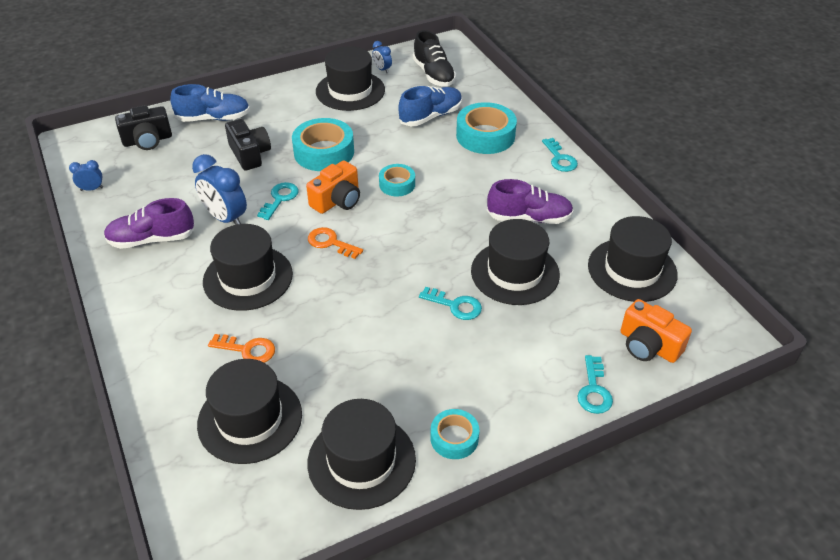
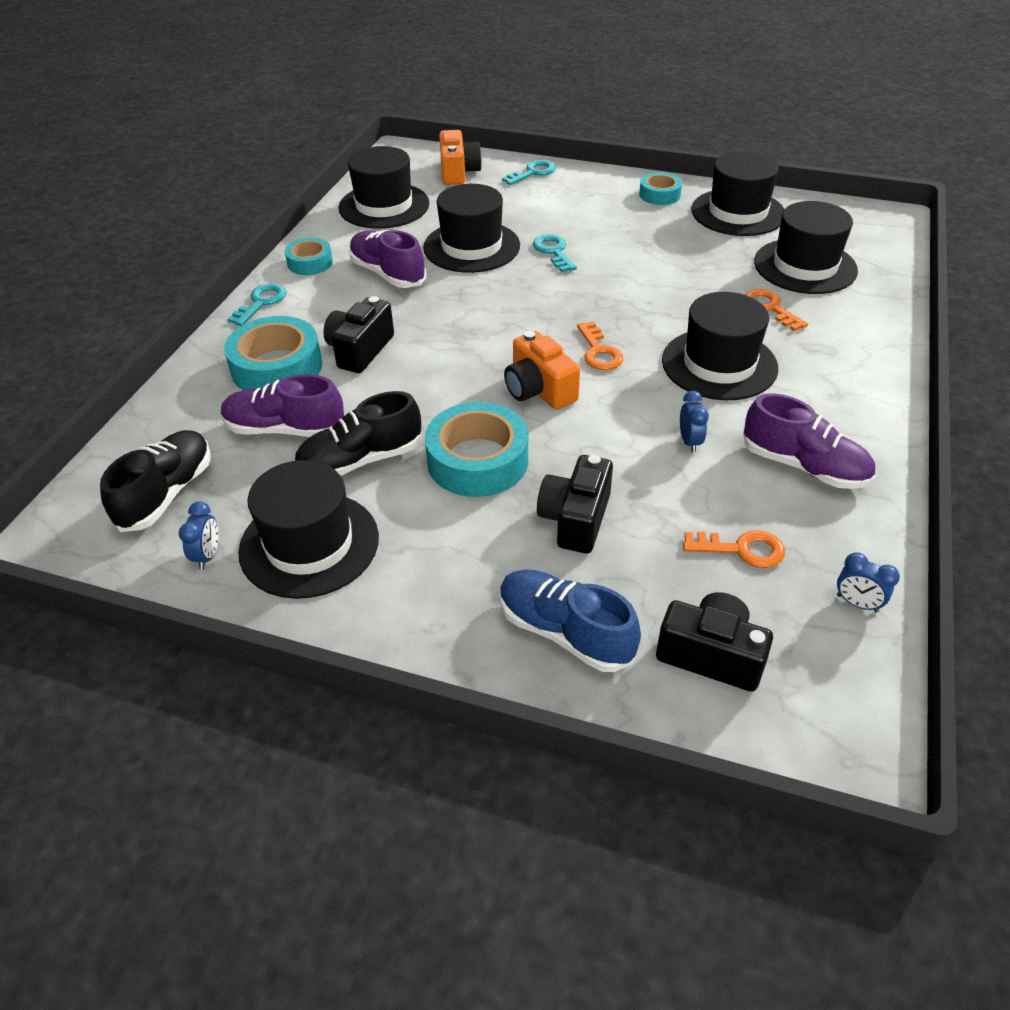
camera: 135 degrees left, 0 degrees up
blue clock [192,154,247,225] -> blue clock [680,391,709,453], size x0.51
turquoise key [257,182,299,220] -> none
orange camera [306,160,360,214] -> orange camera turned 120 degrees counterclockwise [504,331,580,410]
turquoise tape [379,164,415,197] -> turquoise tape moved to [285,238,333,275]
blue shoe [399,86,462,126] -> purple shoe [221,374,344,437]
none -> black shoe [295,391,421,476]
none -> black camera [323,296,394,373]
none -> orange key [683,530,785,568]

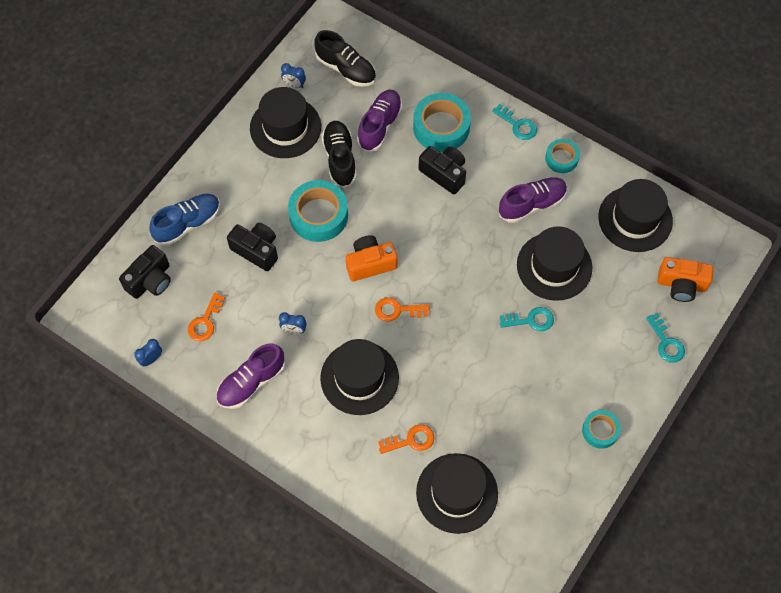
camera: 105 degrees right, 20 degrees up
black hat [691,152,784,236] -> none

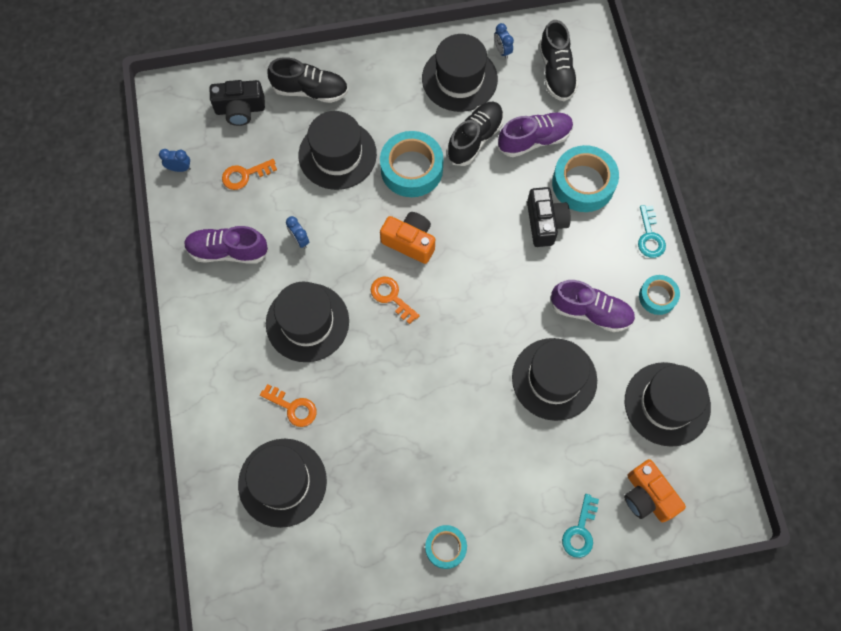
camera: 45 degrees right, 5 degrees up
blue shoe [149,194,220,246] -> black shoe [267,57,348,103]
black camera [227,223,278,271] -> black hat [299,111,377,190]
turquoise key [500,307,554,331] -> none

